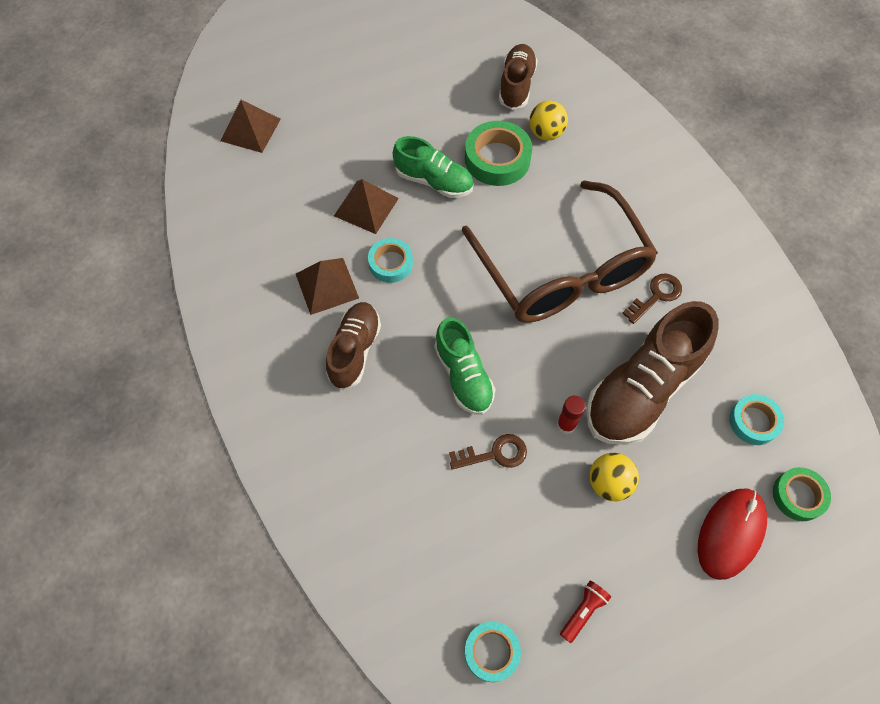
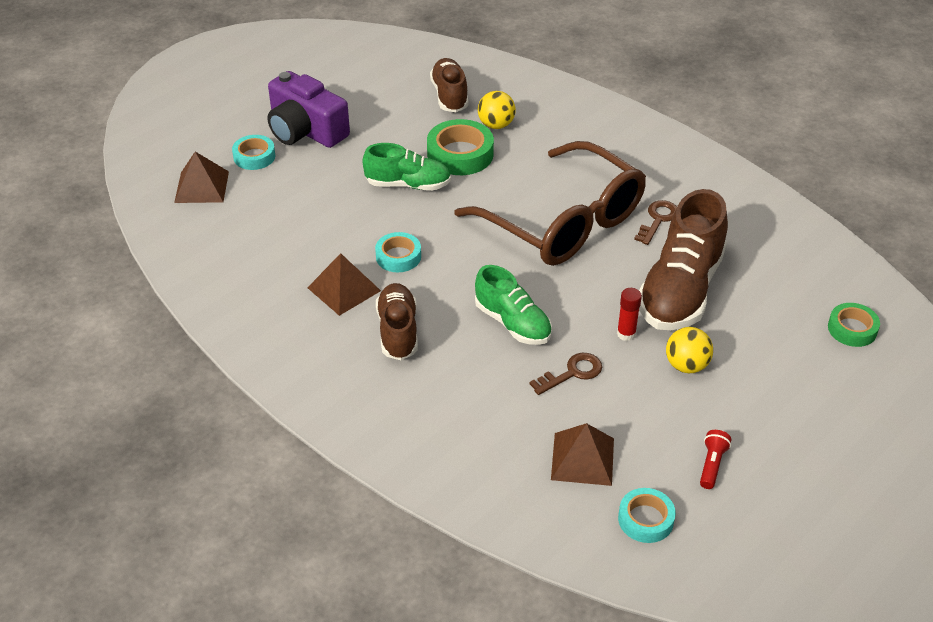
camera: 20 degrees left, 20 degrees down
brown pyramid [334,179,399,234] -> brown pyramid moved to [551,423,614,486]
red mouse [698,488,767,580] -> none
turquoise tape [729,394,784,445] -> turquoise tape moved to [232,135,275,170]
none -> purple camera [267,71,350,148]

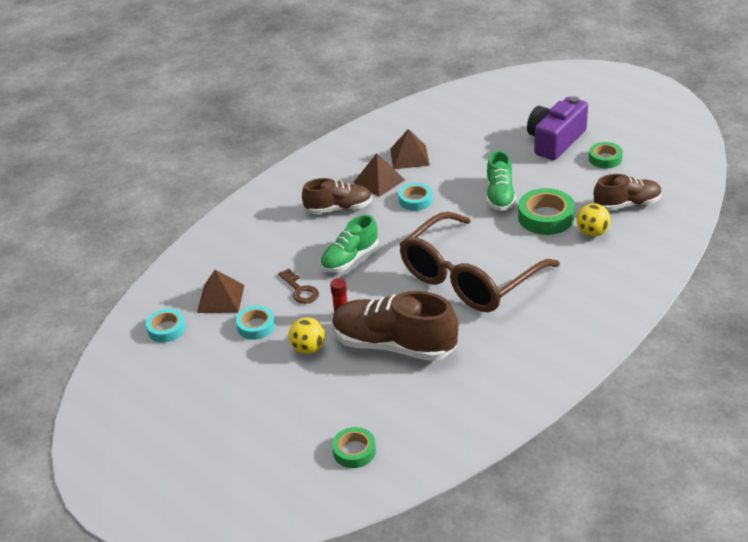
camera: 90 degrees right, 5 degrees down
brown pyramid [174,152,229,203] -> brown pyramid moved to [390,129,430,169]
turquoise tape [232,135,275,170] -> turquoise tape moved to [236,306,275,340]
brown key [634,200,677,245] -> none
red flashlight [700,430,731,489] -> none
none -> green tape [589,142,623,168]

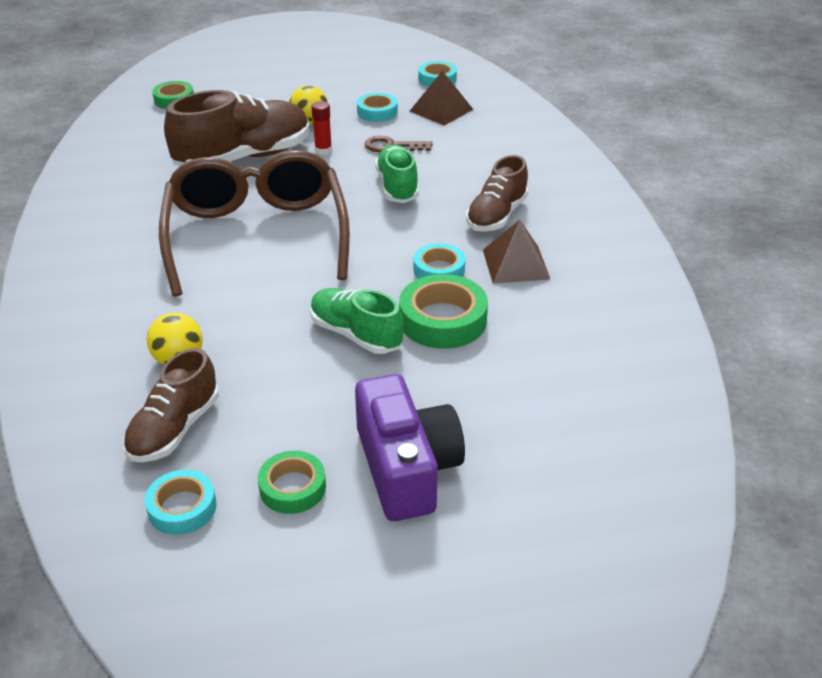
camera: 125 degrees right, 0 degrees up
brown pyramid [390,129,430,169] -> none
green tape [518,188,575,235] -> green tape moved to [399,274,488,349]
none -> turquoise tape [145,470,217,535]

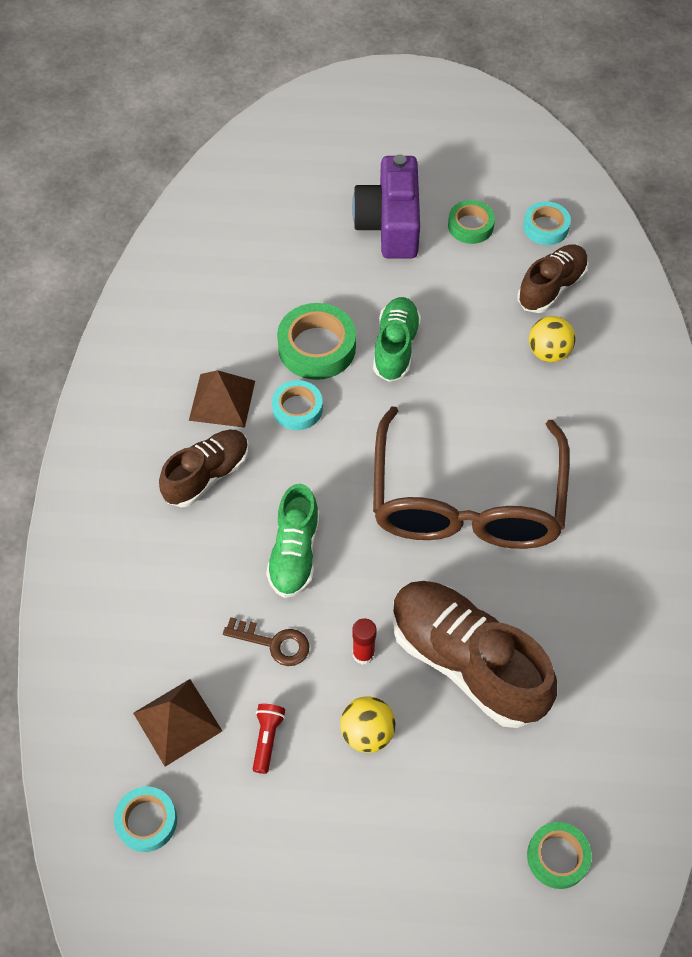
camera: 165 degrees left, 20 degrees up
brown shoe [164,90,310,166] -> brown shoe turned 60 degrees clockwise [392,581,557,728]
green shoe [310,288,404,354] -> green shoe turned 135 degrees counterclockwise [373,297,421,382]
turquoise tape [357,93,398,122] -> red flashlight [253,704,285,774]

